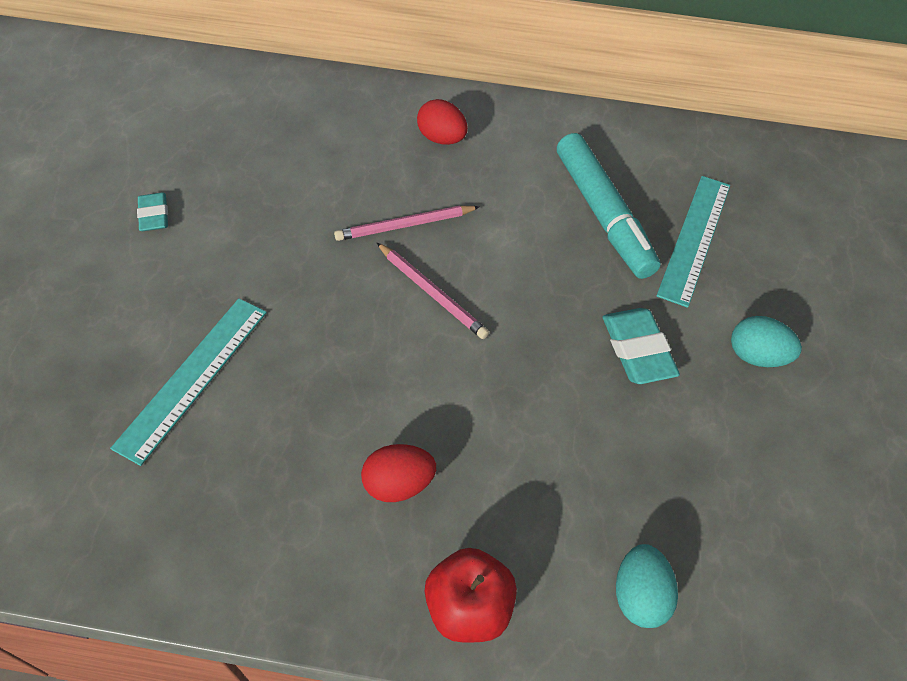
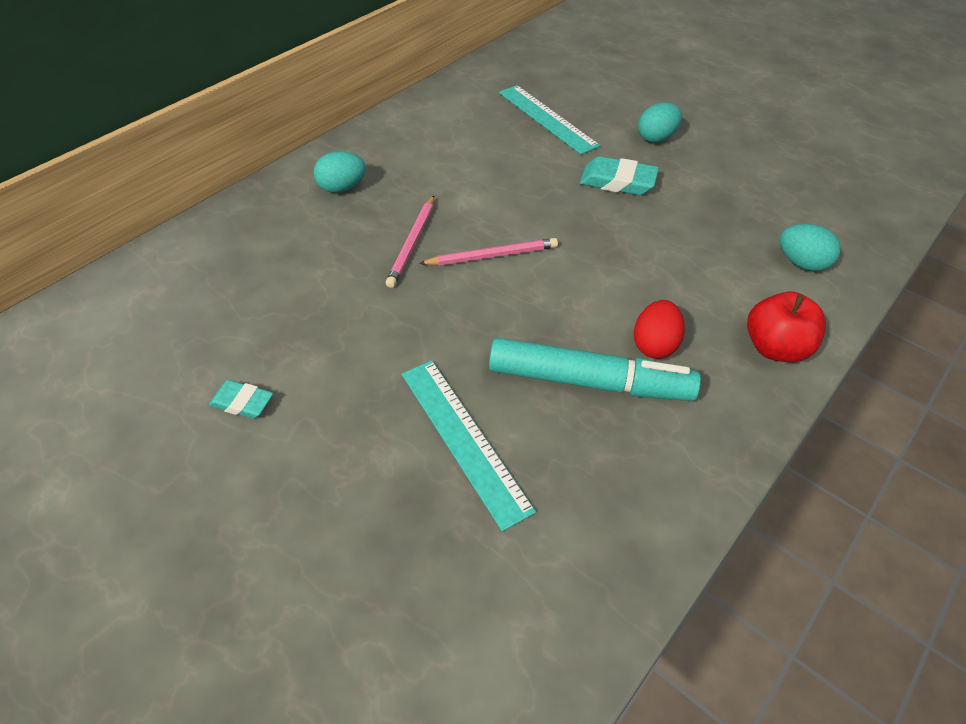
camera: 55 degrees left, 5 degrees down
red egg [417,99,468,145] -> turquoise egg [314,151,366,193]
turquoise marker [557,133,660,279] -> turquoise marker moved to [489,338,701,401]

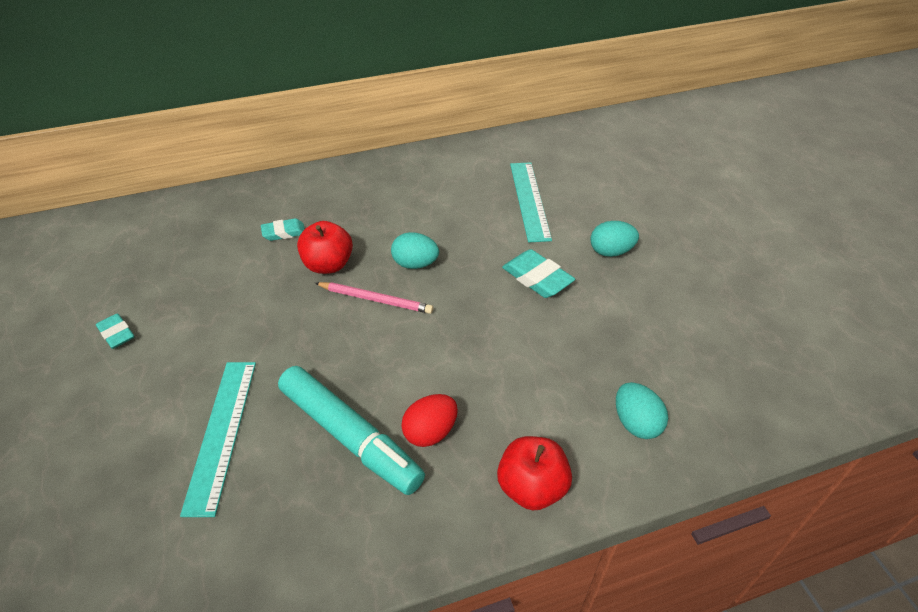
camera: 30 degrees right, 5 degrees down
turquoise egg [314,151,366,193] -> turquoise egg moved to [391,232,439,269]
pink pencil [386,196,434,288] -> red apple [297,221,353,274]
none -> turquoise eraser [261,218,305,241]

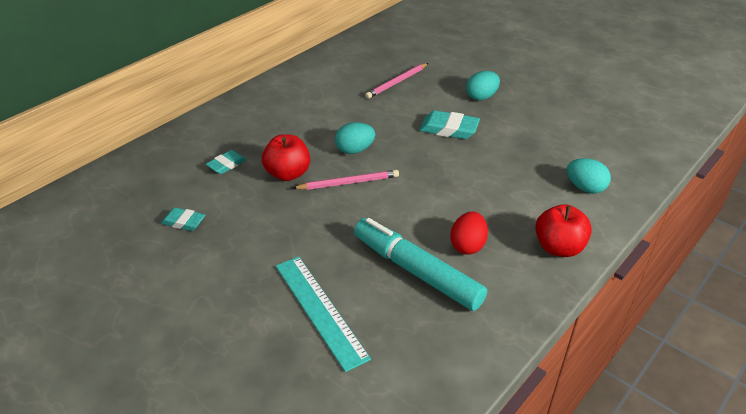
camera: 30 degrees left, 5 degrees down
turquoise eraser [96,313,134,349] -> turquoise eraser moved to [161,207,205,231]
turquoise marker [278,366,425,495] -> turquoise marker turned 150 degrees counterclockwise [354,218,487,311]
turquoise ruler [510,162,552,242] -> pink pencil [365,63,428,99]

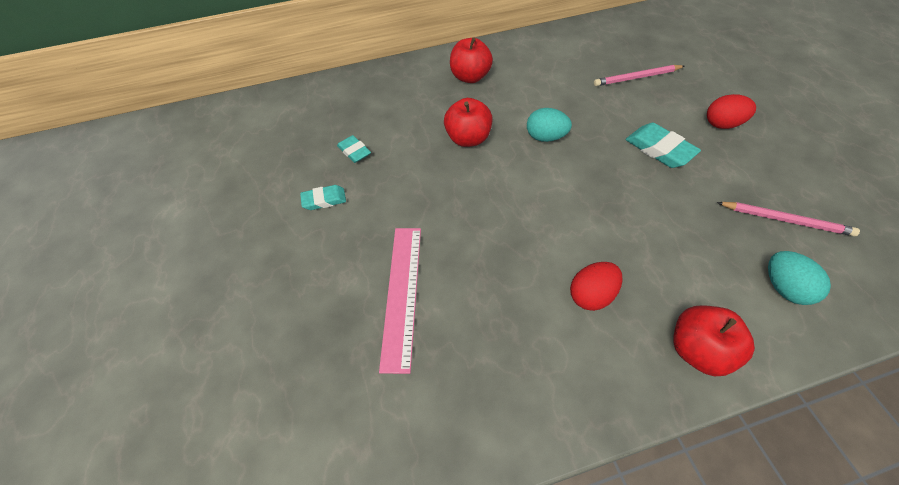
camera: 35 degrees right, 15 degrees up
turquoise eraser [206,150,247,174] -> turquoise eraser moved to [300,185,346,210]
turquoise ruler [276,256,371,372] -> pink ruler [379,228,421,374]
pink pencil [292,170,399,190] -> pink pencil moved to [716,202,860,237]
turquoise marker [354,218,487,311] -> none
turquoise egg [466,71,500,101] -> red egg [707,94,756,129]
none -> red apple [450,38,493,83]

